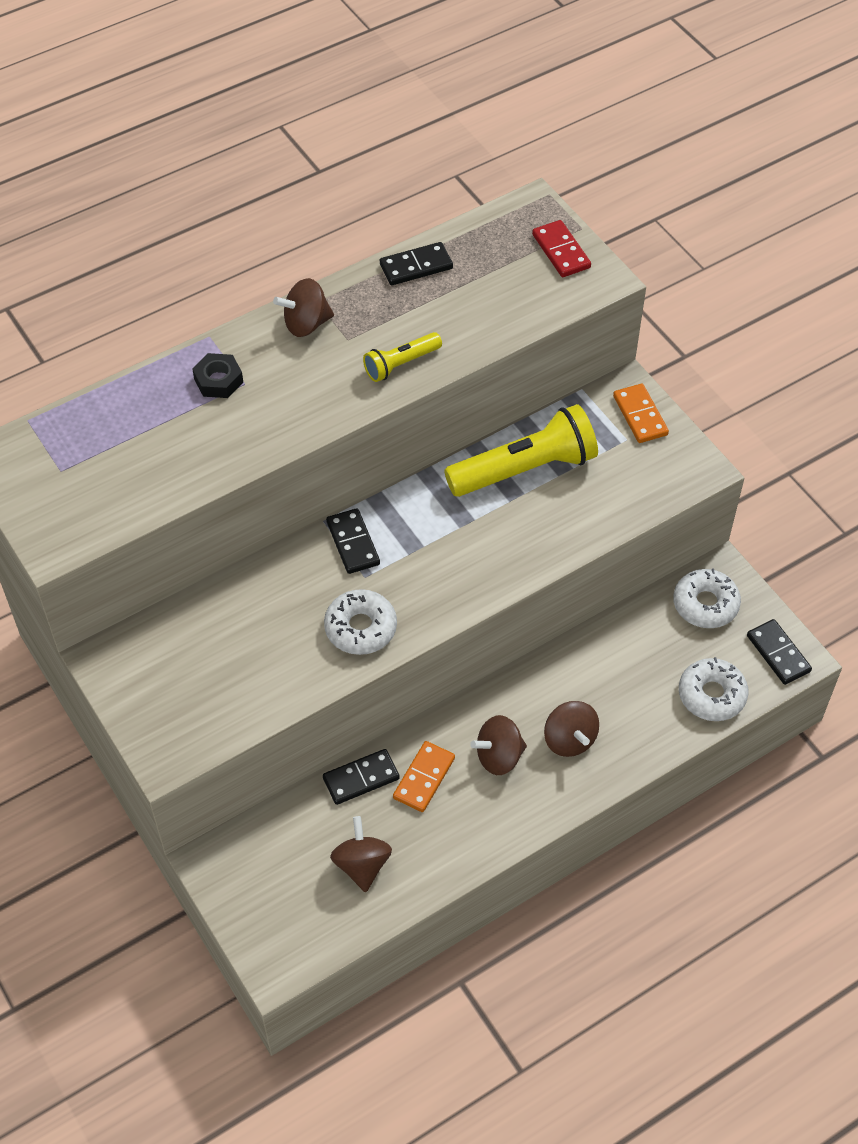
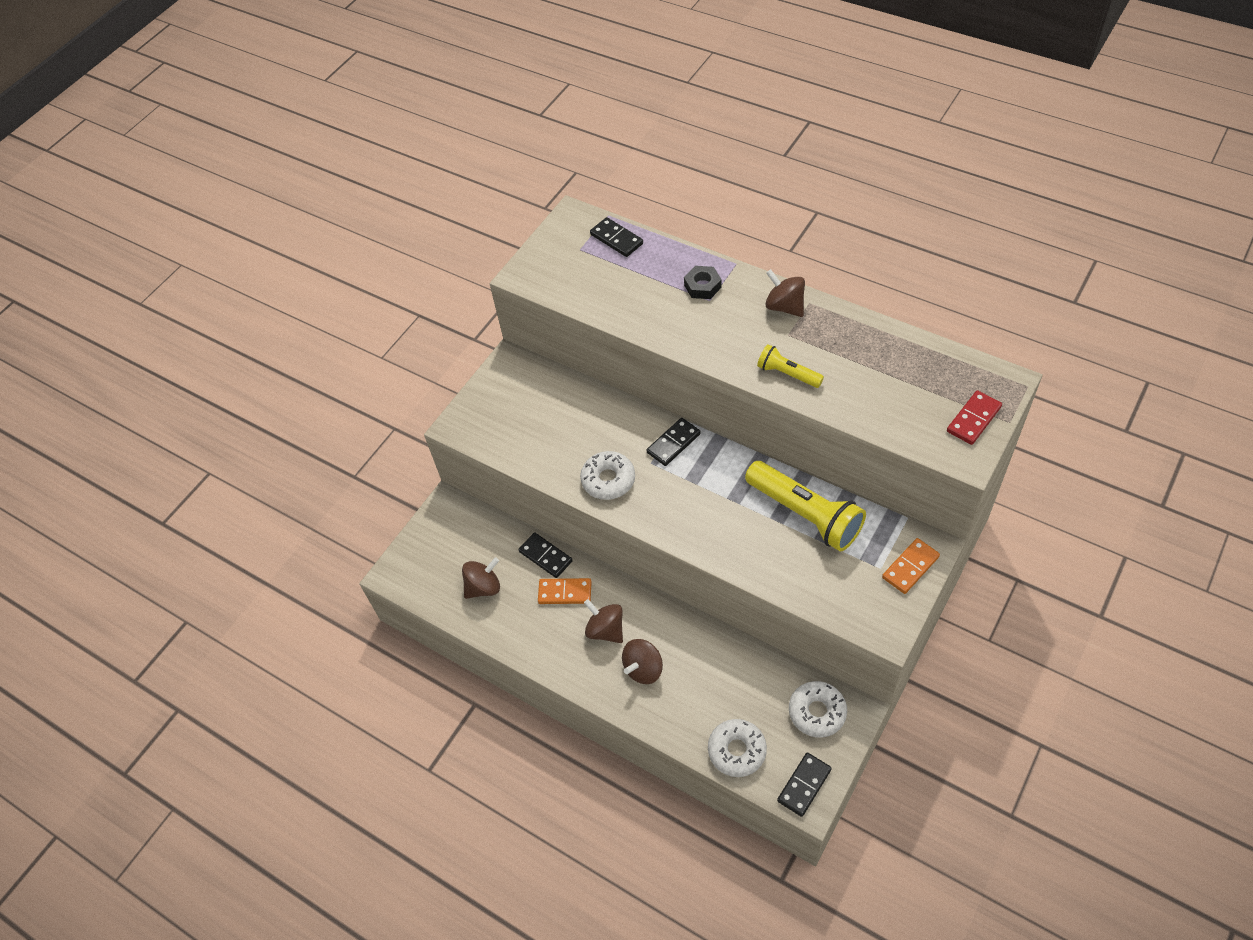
camera: 70 degrees right, 0 degrees up
black domino [380,242,453,285] -> black domino moved to [590,217,643,257]

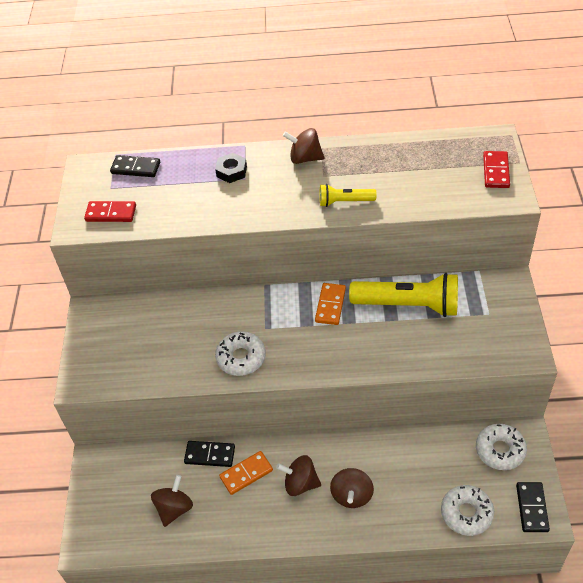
camera: 35 degrees left, 5 degrees down
black domino [647,418,701,466] -> none
orange domino [882,538,940,594] -> orange domino moved to [315,283,346,325]
none -> red domino [84,201,136,222]

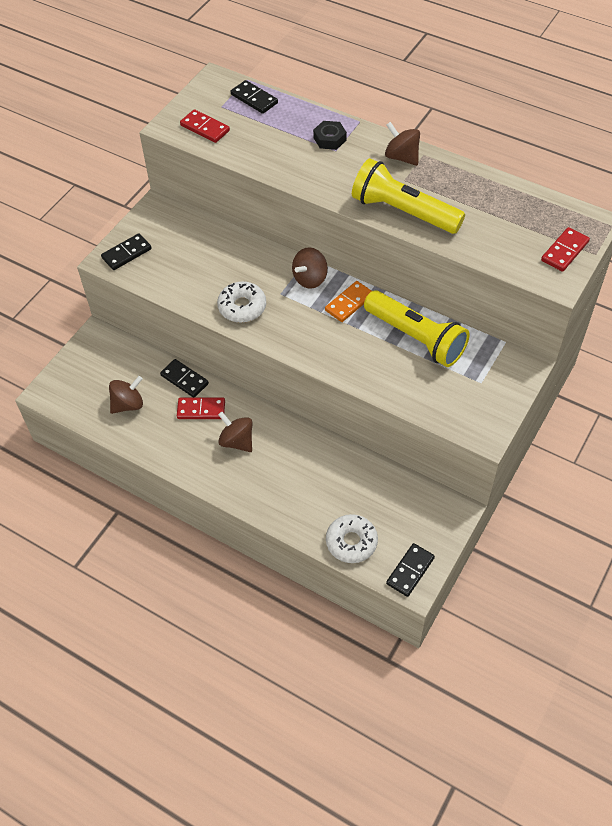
camera: 30 degrees right, 5 degrees up
orange domino [219,451,273,495] -> red domino [177,398,225,419]
yellow flashlight [320,184,377,207] -> yellow flashlight [352,158,465,234], size x1.93
brown spinning top [330,468,374,508] -> brown spinning top moved to [292,247,328,289]
white donut [476,424,527,470] -> none
none -> black domino [101,233,152,270]

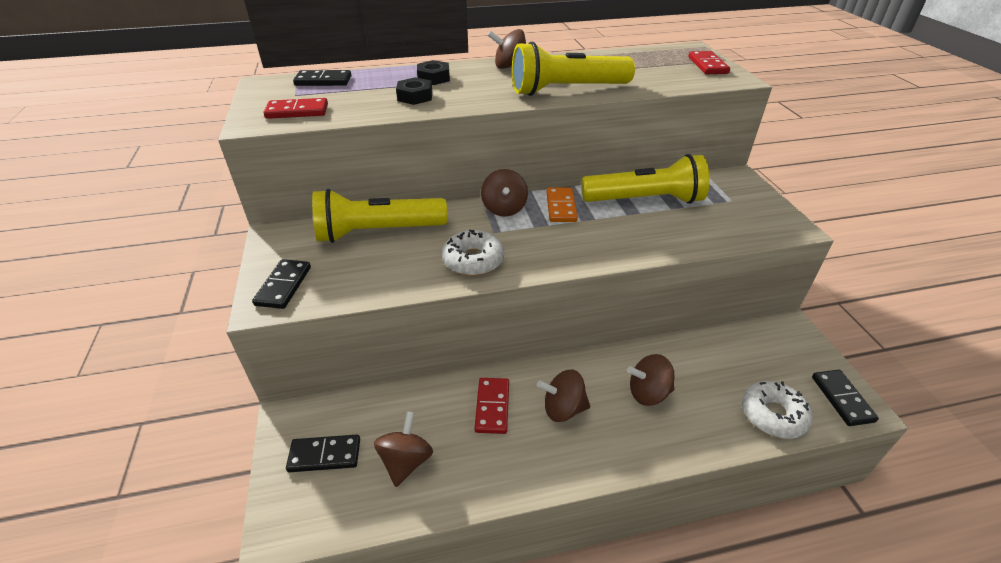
camera: 45 degrees left, 15 degrees down
black domino [160,359,209,398] -> black domino moved to [286,435,360,472]
red domino [177,398,225,419] -> red domino turned 45 degrees counterclockwise [475,378,509,434]
none -> yellow flashlight [312,189,448,243]
none -> black nut [396,77,433,105]
none -> brown spinning top [627,354,675,406]

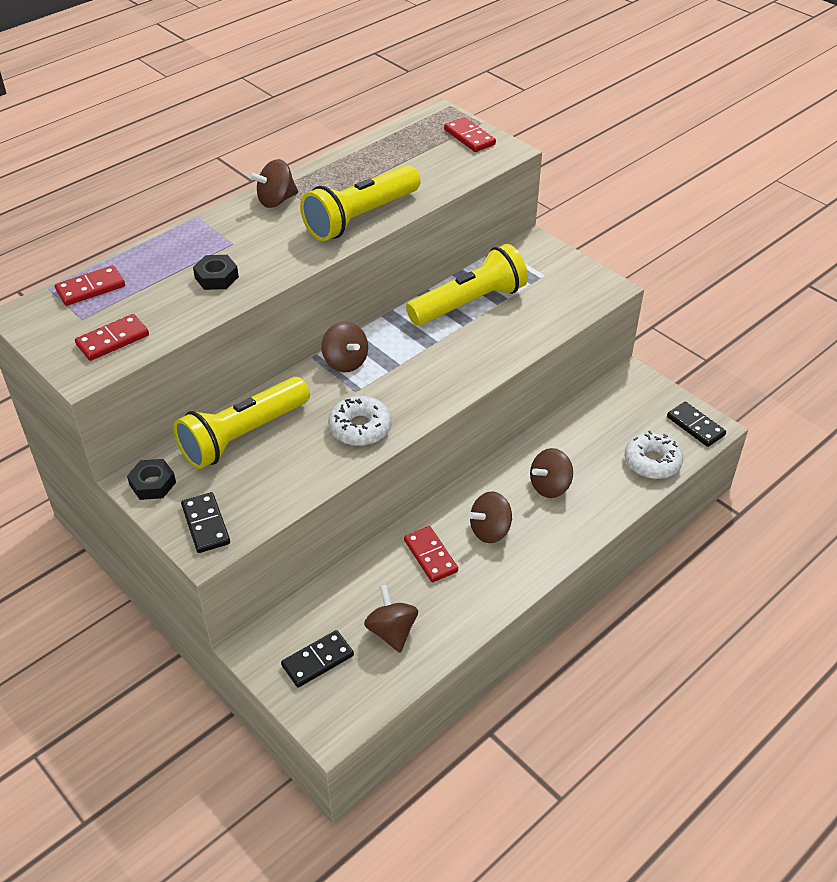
camera: 30 degrees left, 5 degrees up
black domino [293,70,351,86] -> red domino [55,265,125,306]
black nut [417,60,450,85] -> black nut moved to [127,459,176,500]
orange domino [546,188,578,222] -> none

